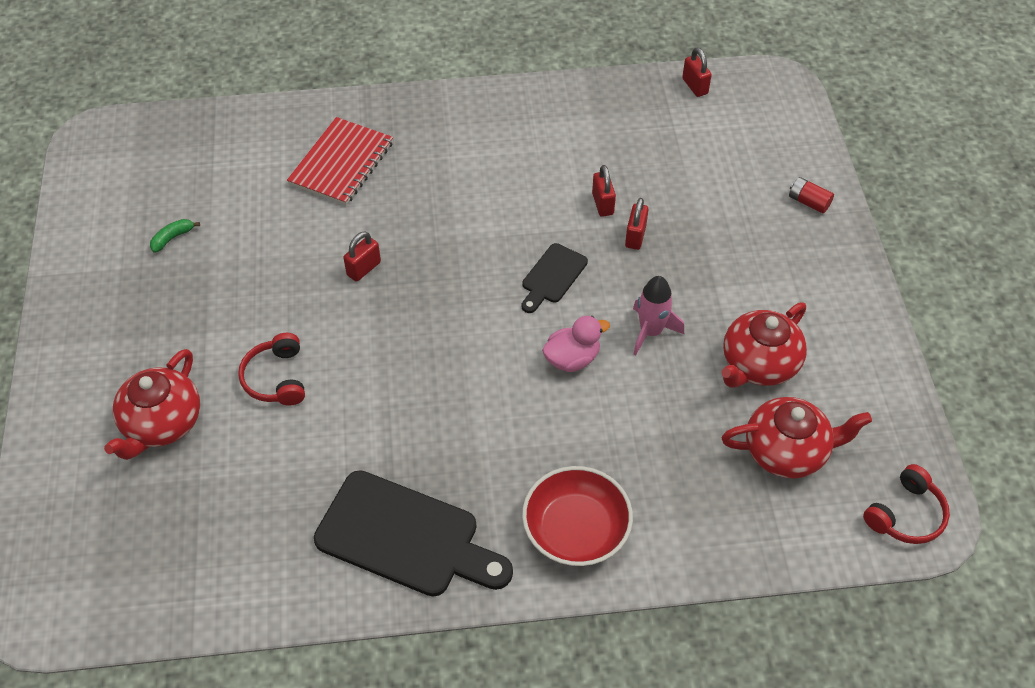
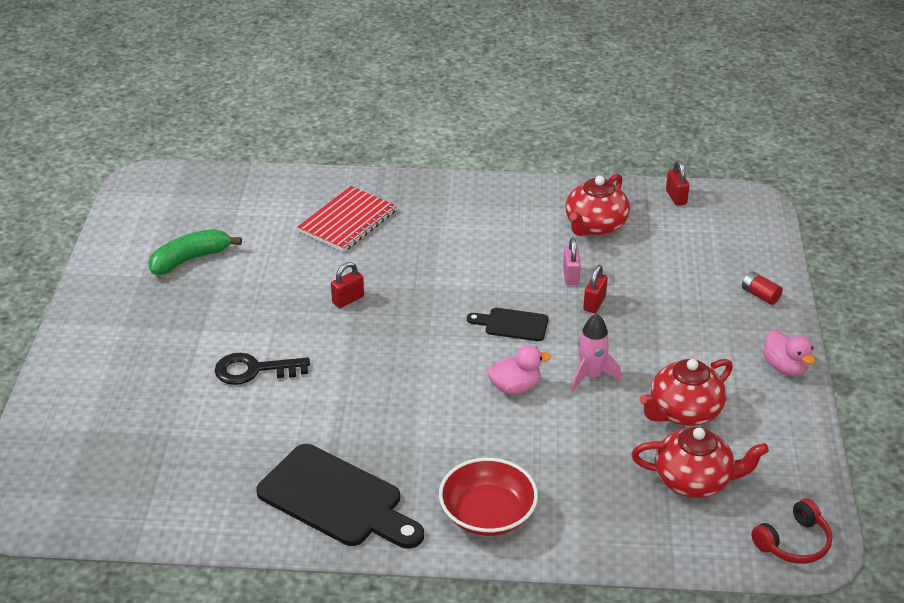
camera: 10 degrees right, 15 degrees down
red teapot [104,349,200,460] -> red teapot moved to [565,173,630,236]
green banana [150,219,200,253] -> green banana [148,229,242,275], size x2.02
red headphones [238,333,305,406] -> black key [215,353,310,385]
black cutting board [522,243,588,313] -> black cutting board turned 60 degrees clockwise [467,308,549,341]
red padlock [592,165,616,217] -> pink padlock [563,238,581,285]
none -> pink duck [763,330,815,376]

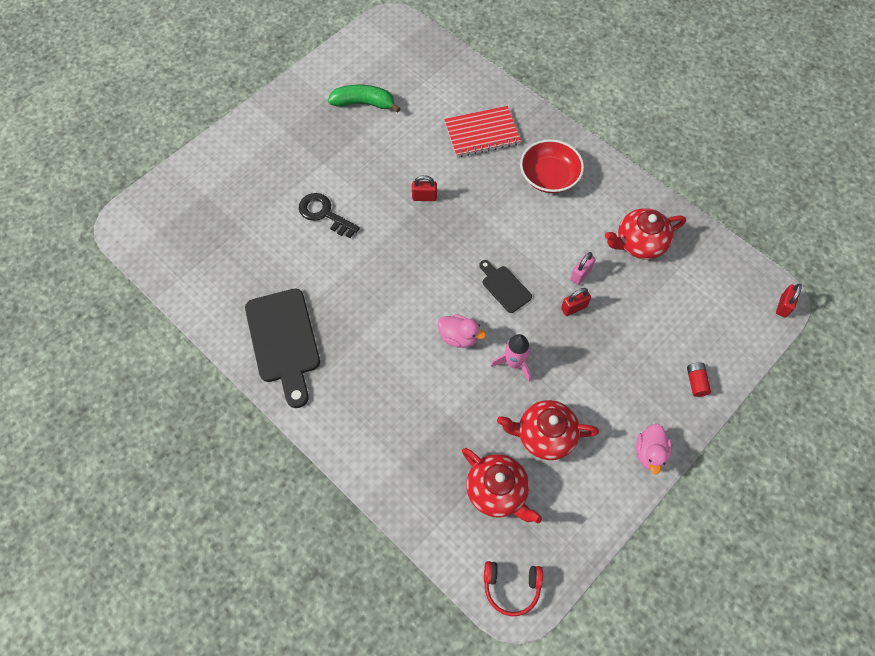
camera: 40 degrees right, 25 degrees up
red bowl [439,458,538,536] -> red bowl moved to [520,139,584,193]
red padlock [666,161,689,206] -> red padlock moved to [776,284,802,318]

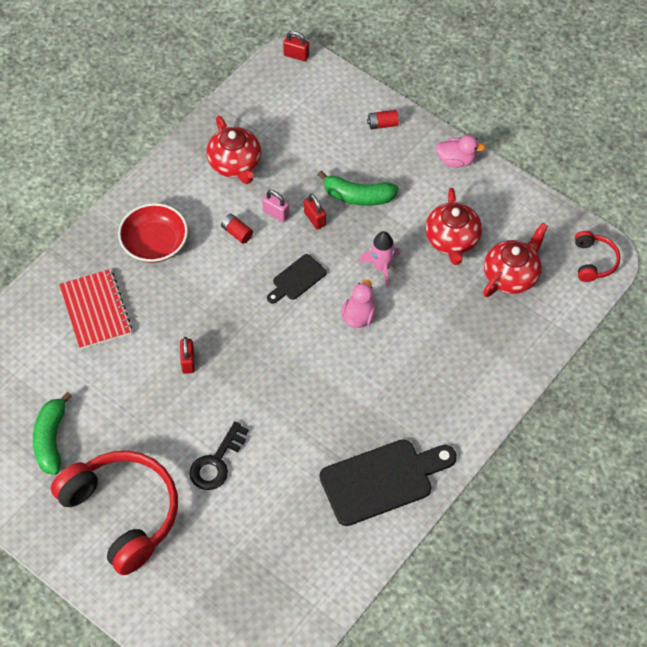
camera: 95 degrees left, 5 degrees down
none -> red headphones [51,451,178,575]
none -> red battery [221,214,253,244]
none -> green banana [318,171,399,206]

